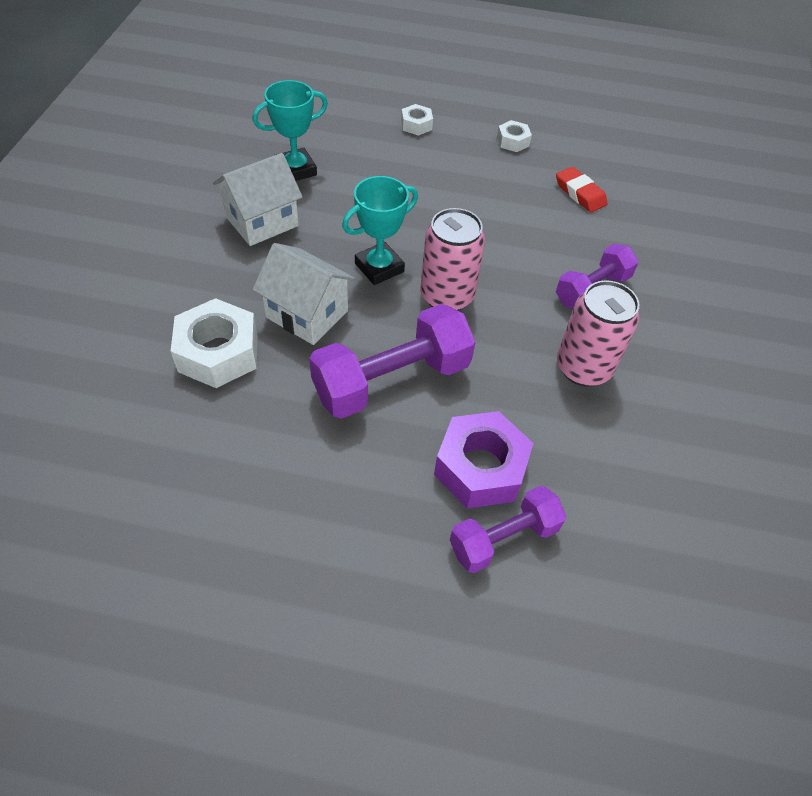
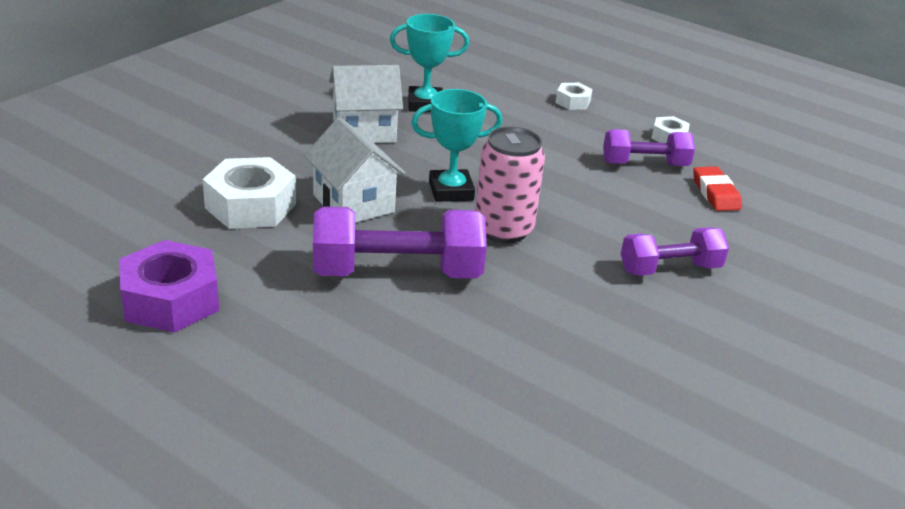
camera: 25 degrees right, 20 degrees down
purple nut [434,411,533,509] -> purple nut moved to [119,240,219,333]
purple dumbbell [450,486,566,573] -> purple dumbbell moved to [603,129,695,166]
pink can [557,280,640,387] -> none

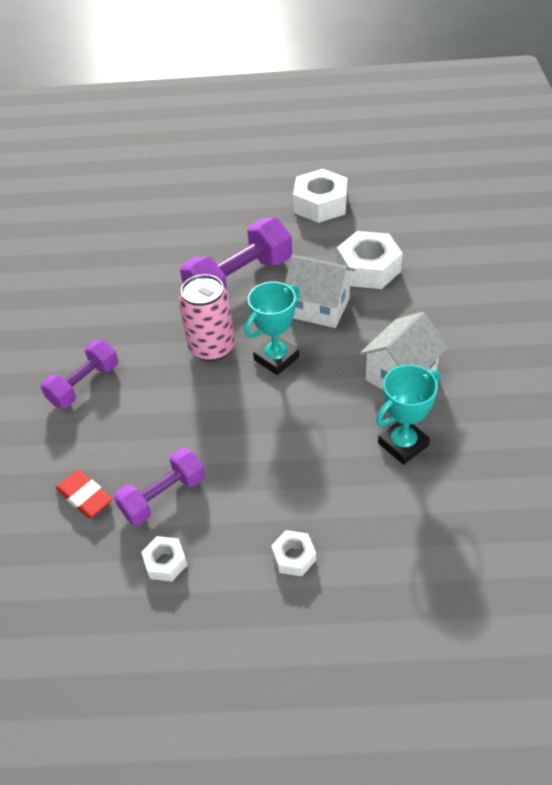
camera: 150 degrees right, 15 degrees up
purple nut [119,240,219,333] -> white nut [293,169,347,223]

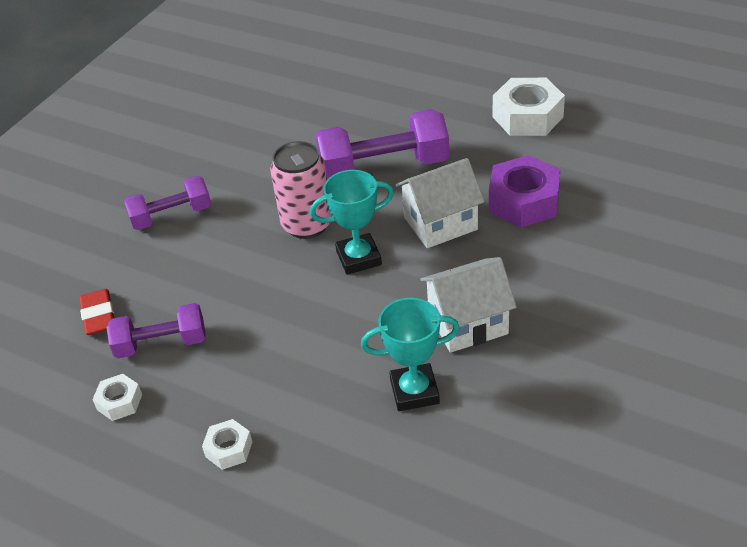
camera: 30 degrees right, 5 degrees down
white house [285,255,355,328] -> white house turned 75 degrees counterclockwise [396,158,485,248]
white nut [337,231,403,289] -> purple nut [489,155,560,228]

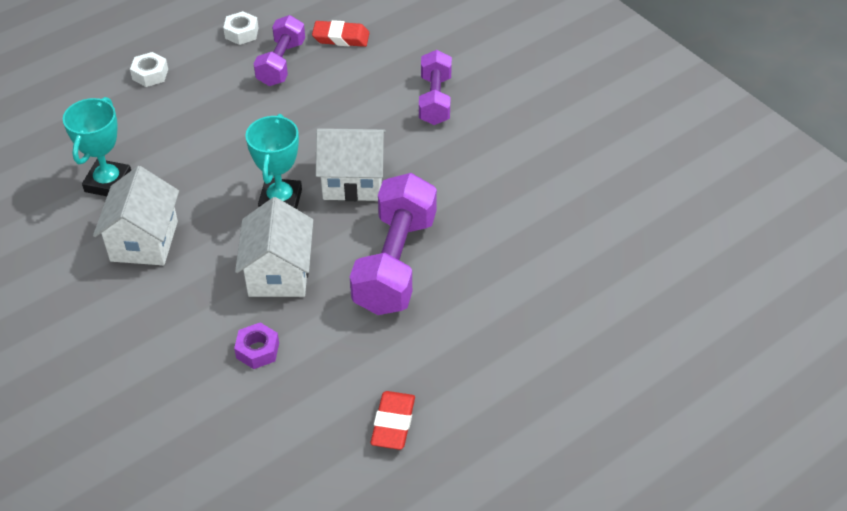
camera: 110 degrees right, 5 degrees up
pink can [270,141,332,239] -> white house [316,128,386,201]
purple nut [489,155,560,228] -> purple nut [234,322,279,369], size x0.52
white nut [493,78,565,136] -> red eraser [371,391,415,450]

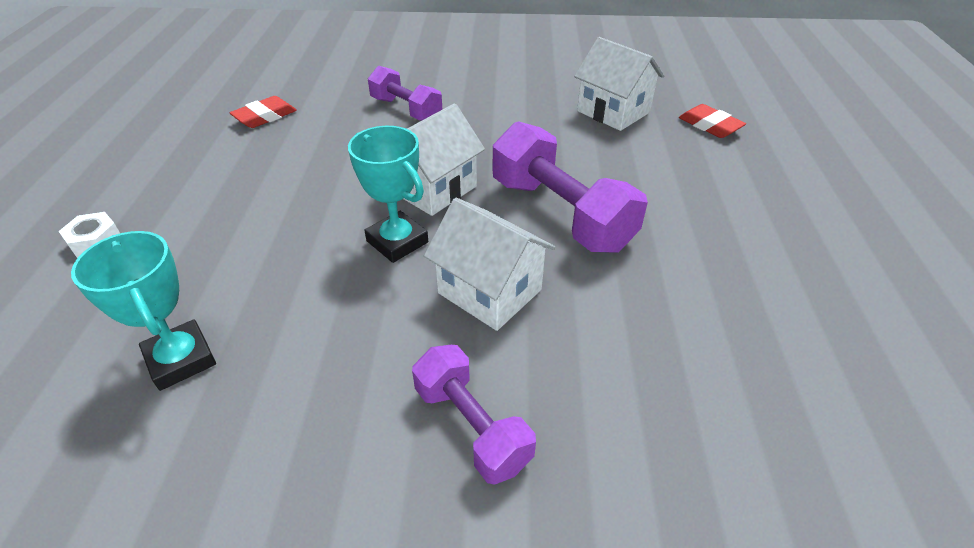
camera: 50 degrees left, 5 degrees down
white house [93,166,179,265] -> white house moved to [574,37,665,131]
white nut [223,11,258,45] -> none
purple nut [234,322,279,369] -> none
purple dumbbell [253,15,305,86] -> purple dumbbell moved to [412,345,536,485]
red eraser [371,391,415,450] -> red eraser moved to [679,104,746,138]

